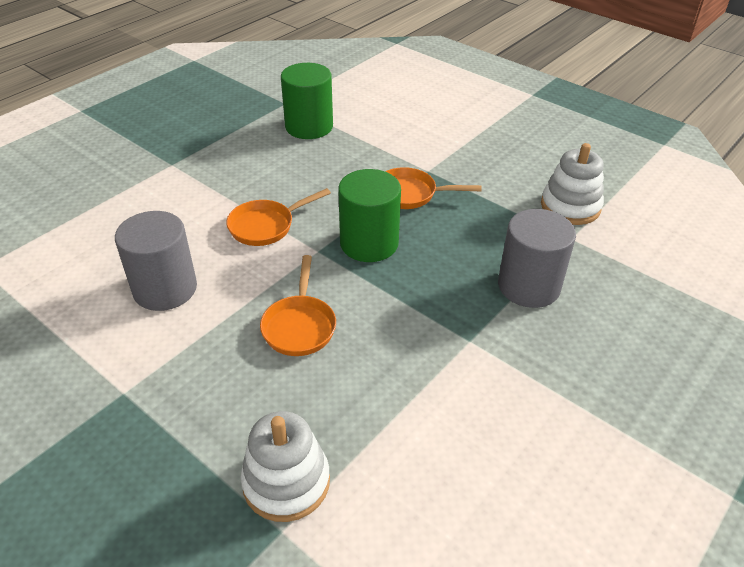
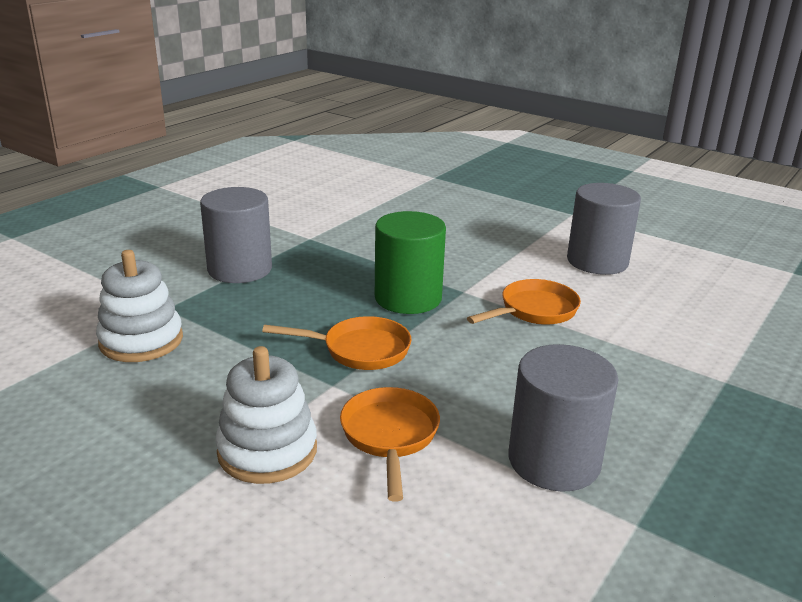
camera: 175 degrees right, 15 degrees down
white stacking toy [240,411,330,522] -> white stacking toy moved to [215,346,317,484]
orange pan [260,255,336,356] -> orange pan moved to [340,387,440,502]
green cylinder [281,63,333,139] -> grey cylinder [509,344,619,492]

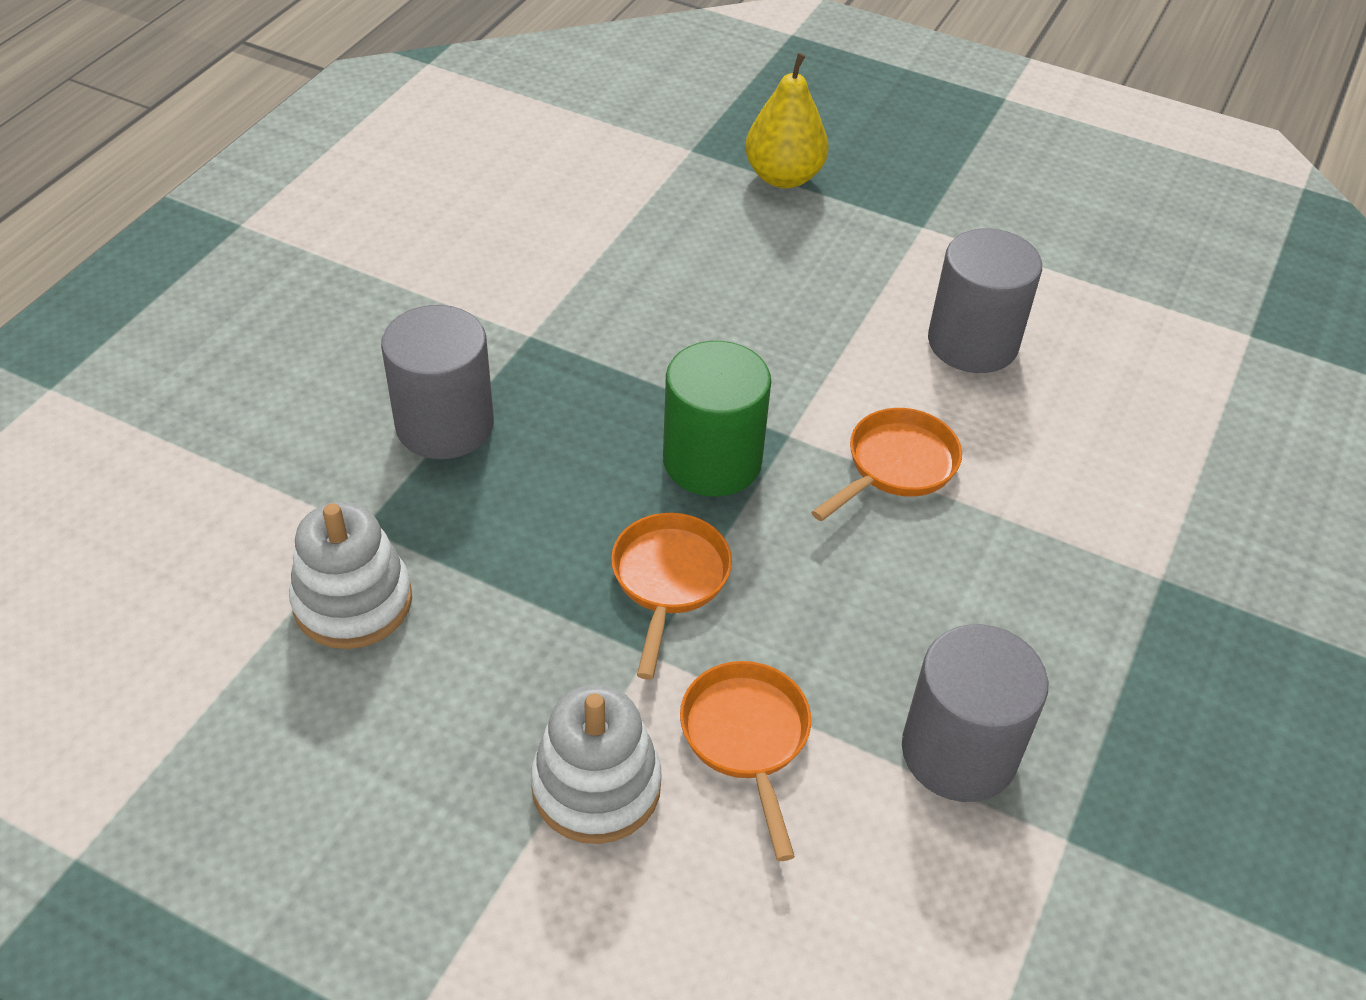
camera: 10 degrees left, 20 degrees up
orange pan [262,316,412,370] -> orange pan turned 75 degrees counterclockwise [611,513,732,680]
none -> yellow pear [745,53,828,188]

